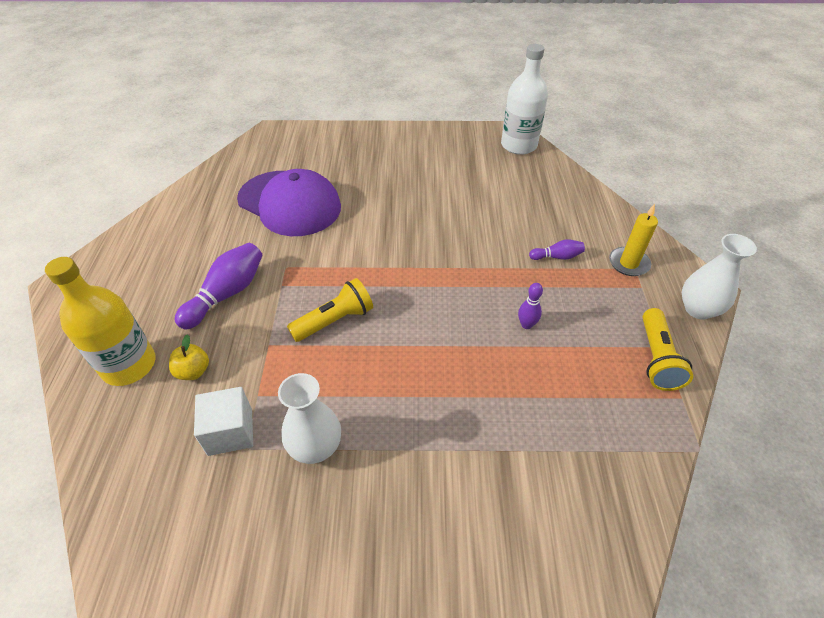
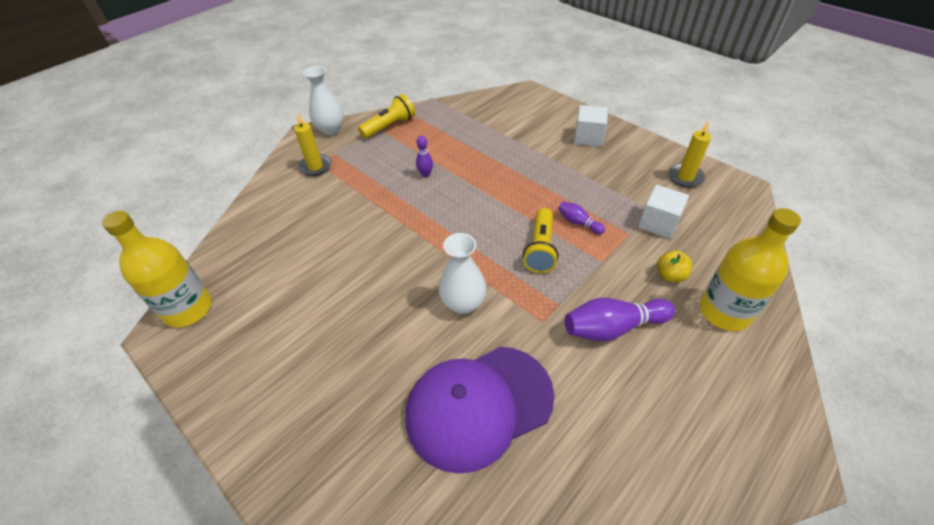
camera: 135 degrees left, 0 degrees up
purple cap [237,169,341,236] -> purple cap turned 105 degrees counterclockwise [405,347,554,474]
white vase [278,373,341,464] -> white vase moved to [438,233,487,314]
yellow flashlight [287,278,373,342] -> yellow flashlight turned 90 degrees counterclockwise [523,208,559,273]
white bottle [501,44,548,155] -> yellow bottle [102,211,212,327]
purple bowling pin [529,239,585,260] -> purple bowling pin moved to [558,202,605,234]
none -> white cube [574,105,608,147]
none -> yellow candle [668,122,711,187]

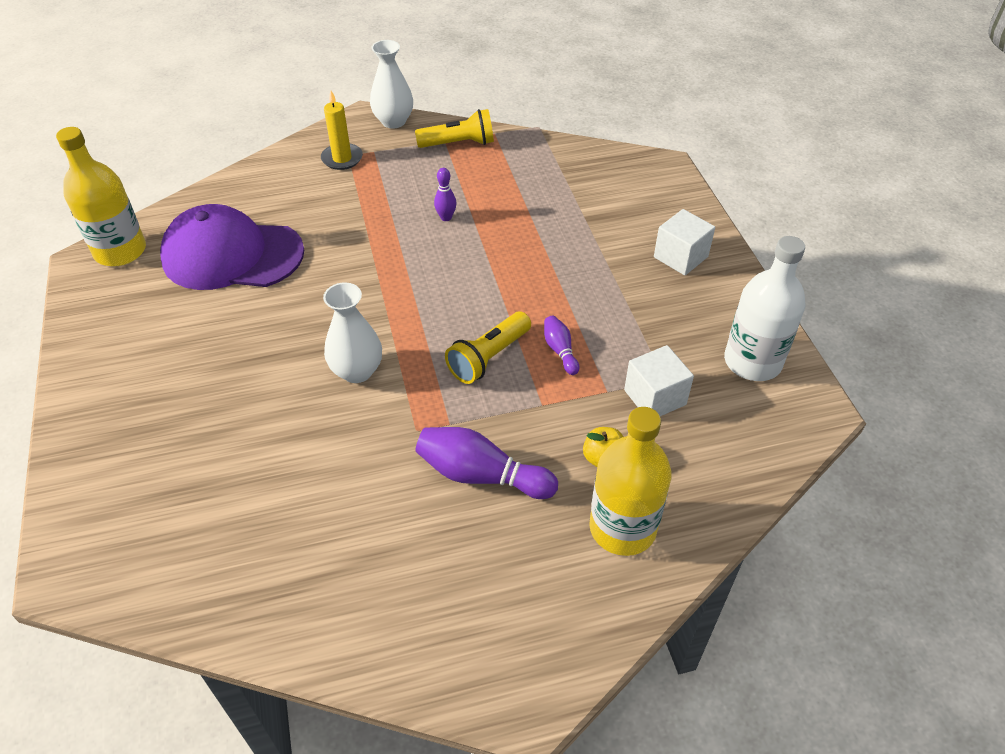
camera: 30 degrees right, 0 degrees up
purple cap [405,347,554,474] -> purple cap moved to [160,204,304,290]
yellow candle [668,122,711,187] -> white bottle [724,236,806,381]

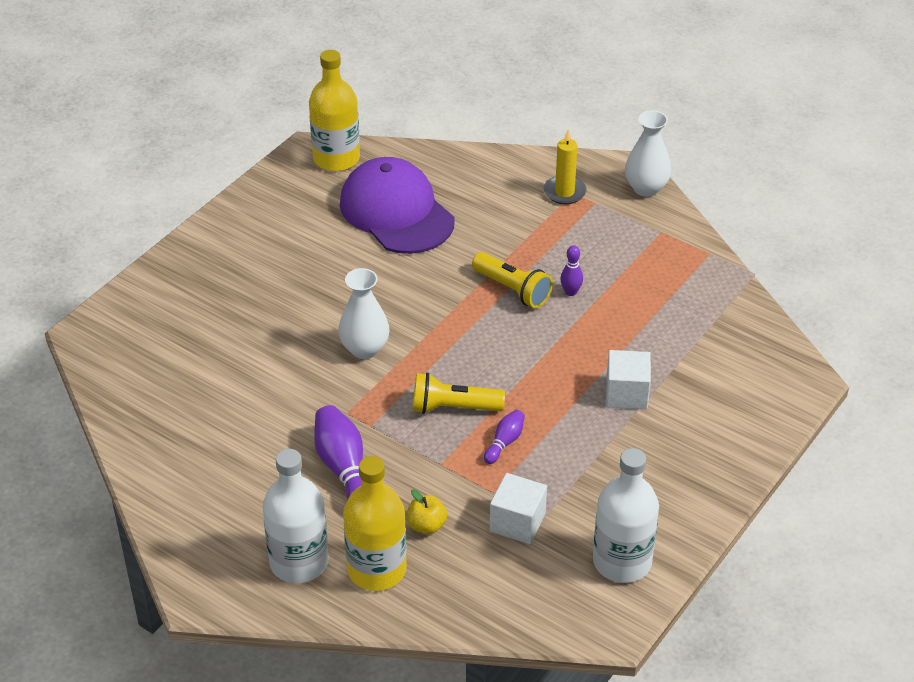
camera: 50 degrees right, 5 degrees down
yellow flashlight [415,109,494,148] -> yellow flashlight moved to [472,252,553,308]
white cube [654,209,715,275] -> white cube moved to [606,350,651,409]
none -> white bottle [262,449,329,583]

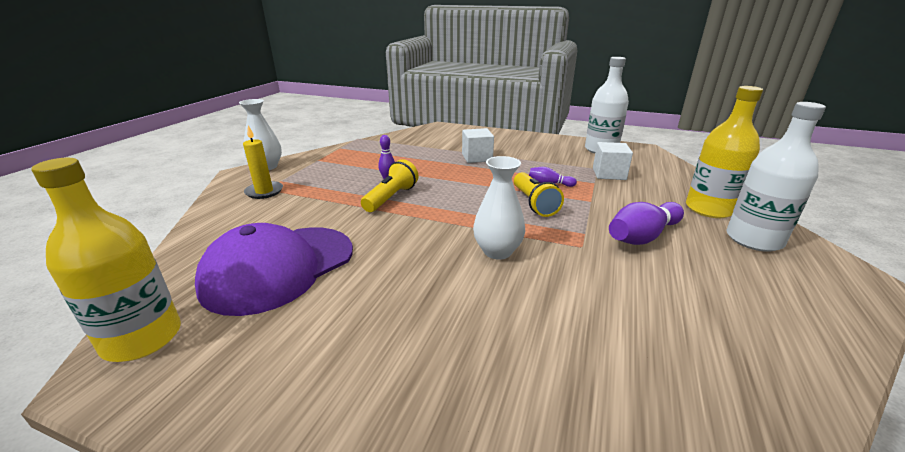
camera: 105 degrees left, 15 degrees down
yellow apple [407,490,447,534] -> none

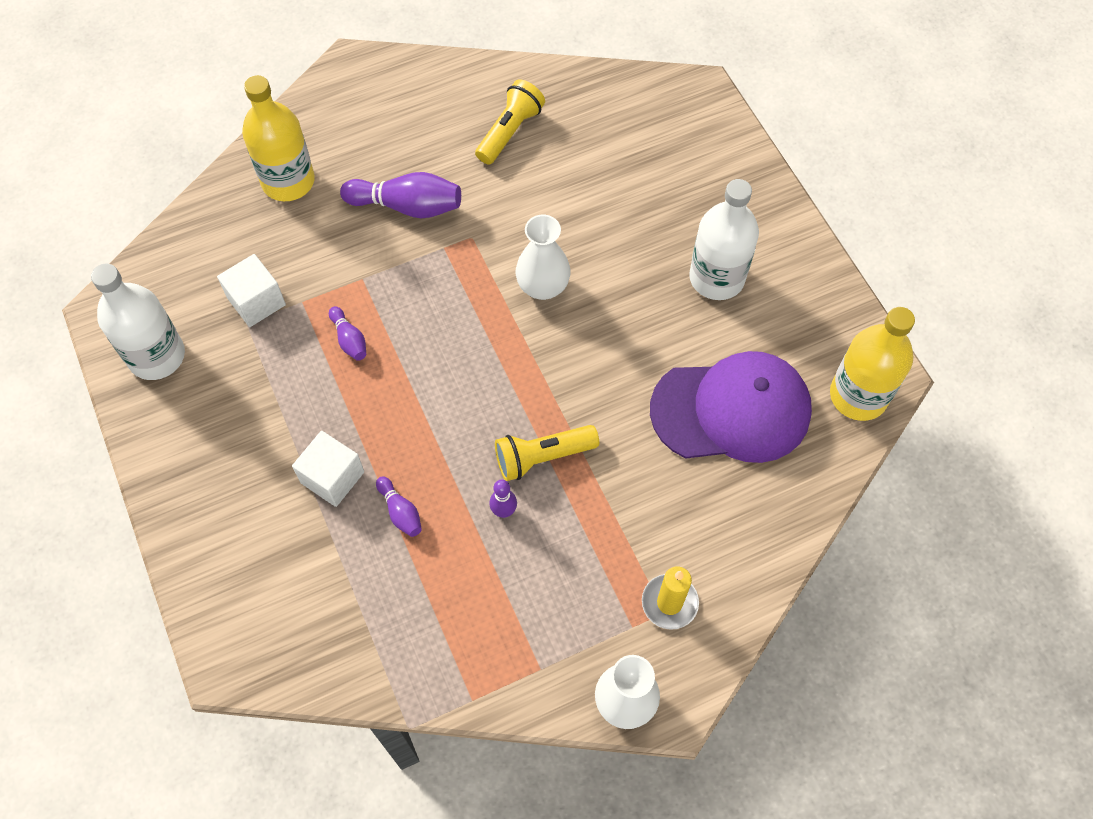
camera: 135 degrees left, 35 degrees up
yellow flashlight [514,172,564,217] -> yellow flashlight moved to [475,79,545,164]
white bottle [727,102,826,252] -> white bottle moved to [689,179,759,300]
none -> purple bowling pin [376,476,422,537]

